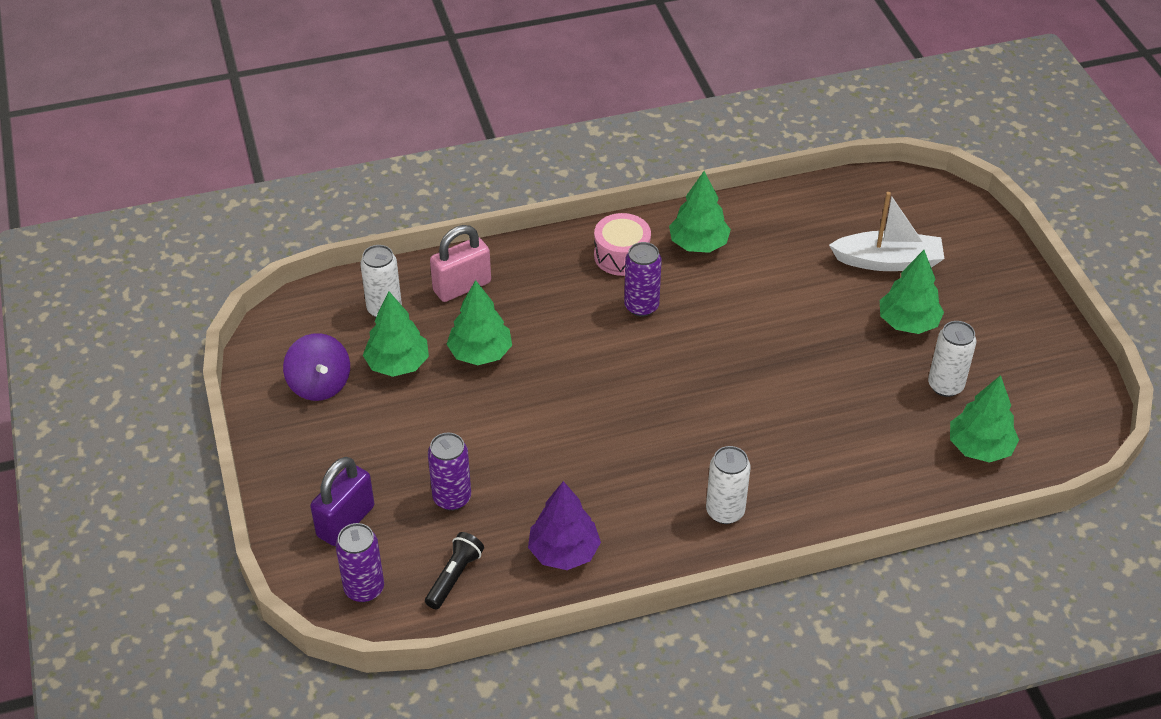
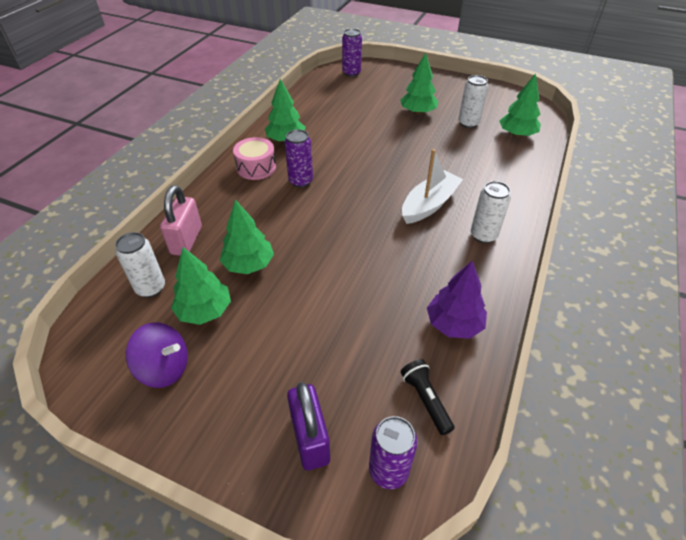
camera: 50 degrees left, 0 degrees up
purple can [428,433,471,511] -> purple can moved to [342,29,362,77]
white boat [829,192,945,271] -> white boat moved to [402,149,463,224]

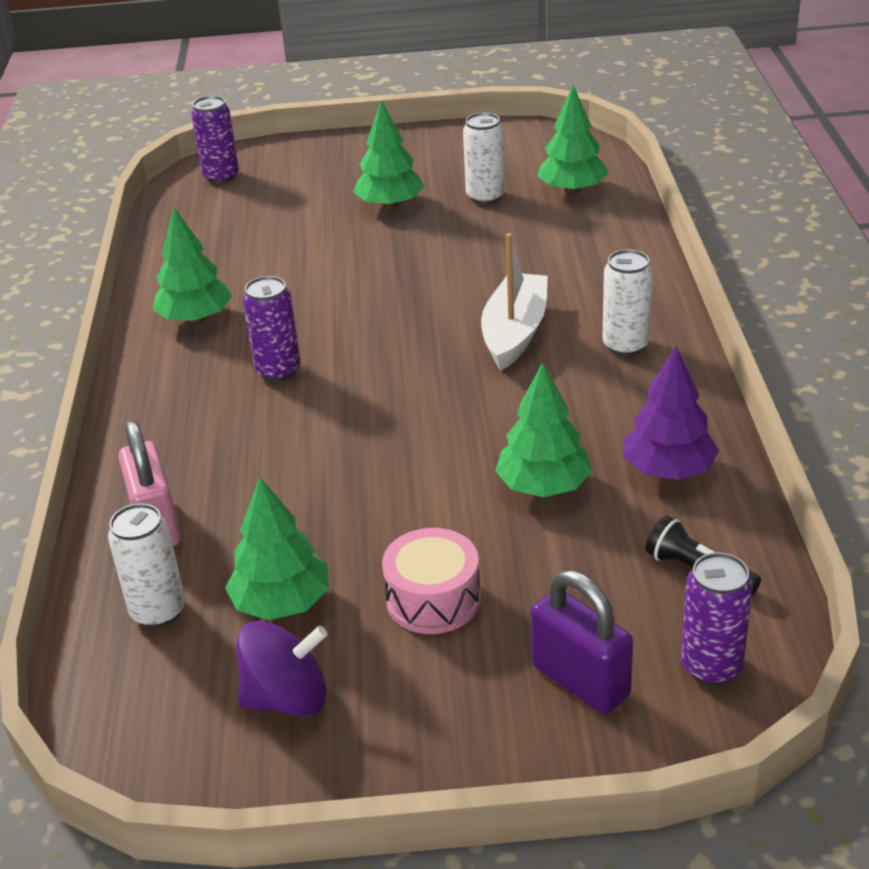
camera: 25 degrees left, 10 degrees down
green tree [219,200,274,274] -> green tree moved to [495,362,592,497]
pink drum [233,137,276,180] -> pink drum moved to [382,528,481,634]

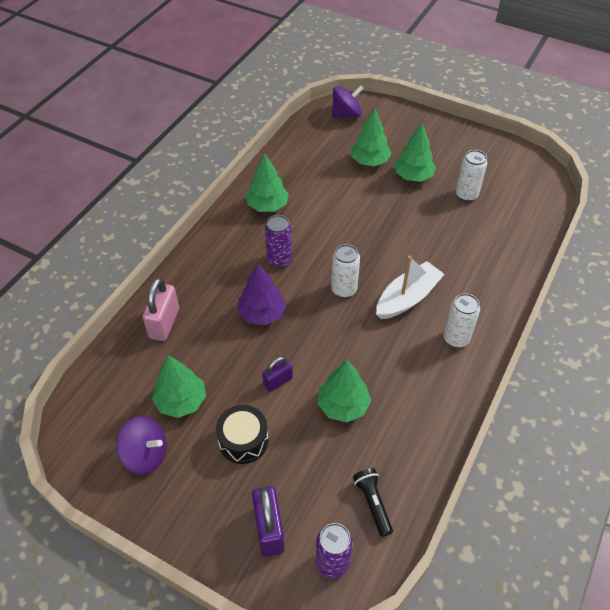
camera: 30 degrees right, 15 degrees up
white can [108,503,185,628] -> white can moved to [331,244,360,298]
purple can [191,96,239,184] -> purple spinning top [332,86,364,118]
pink drum [382,528,481,634] -> black drum [216,405,268,464]
green tree [537,86,609,194] -> green tree moved to [351,109,392,166]
purple tree [623,347,719,480] -> purple tree moved to [238,264,286,325]
none -> purple padlock [262,357,293,392]

